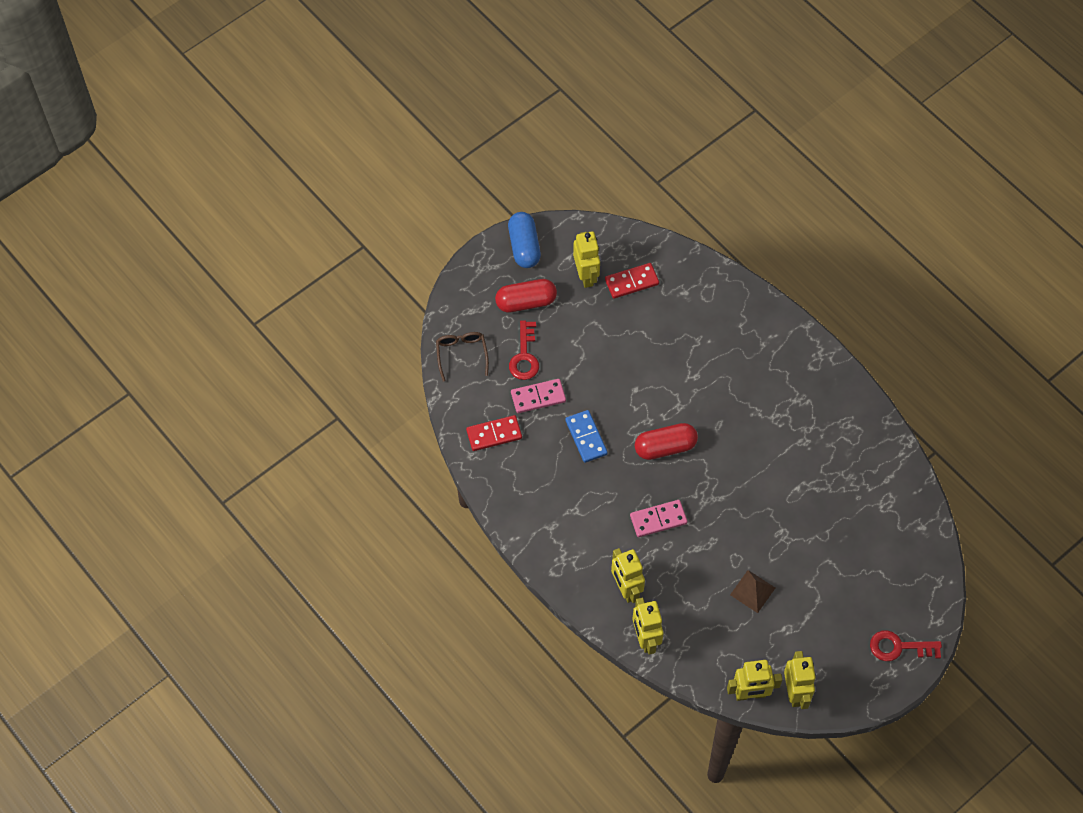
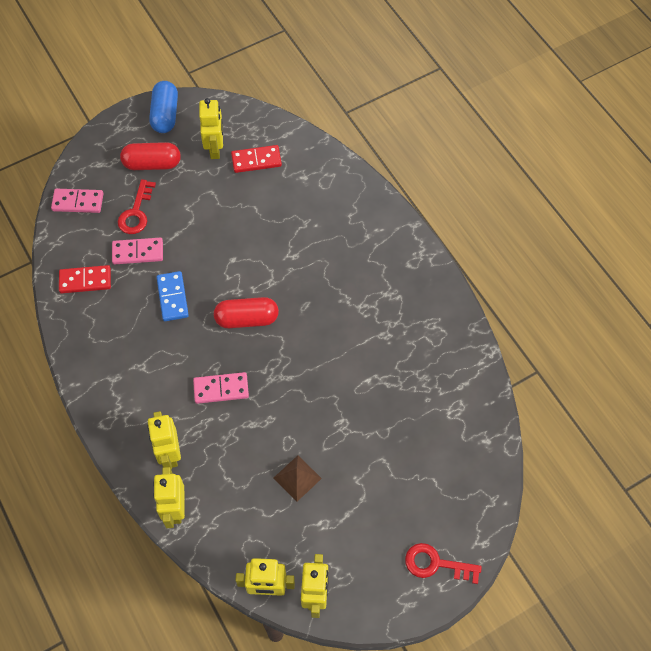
camera: 10 degrees right, 0 degrees up
brown glasses [436,332,489,382] -> pink domino [51,189,104,213]

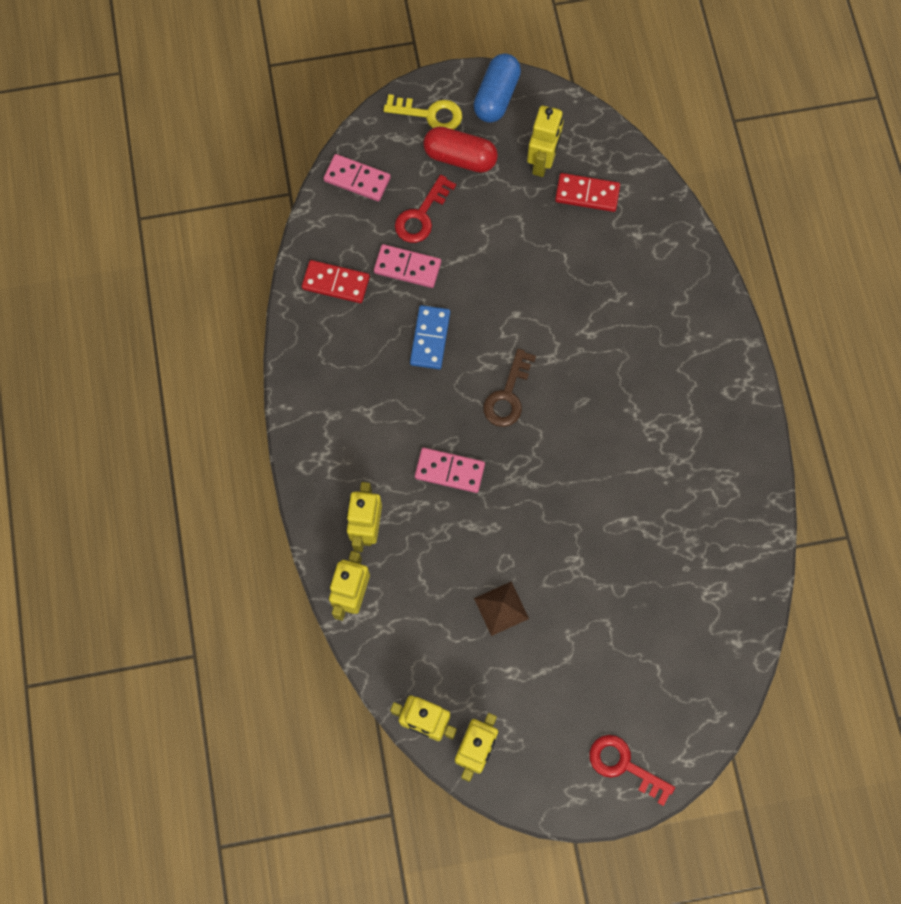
camera: 20 degrees right, 10 degrees up
red capsule [214,297,279,328] -> brown key [483,349,536,427]
none -> yellow key [383,94,462,130]

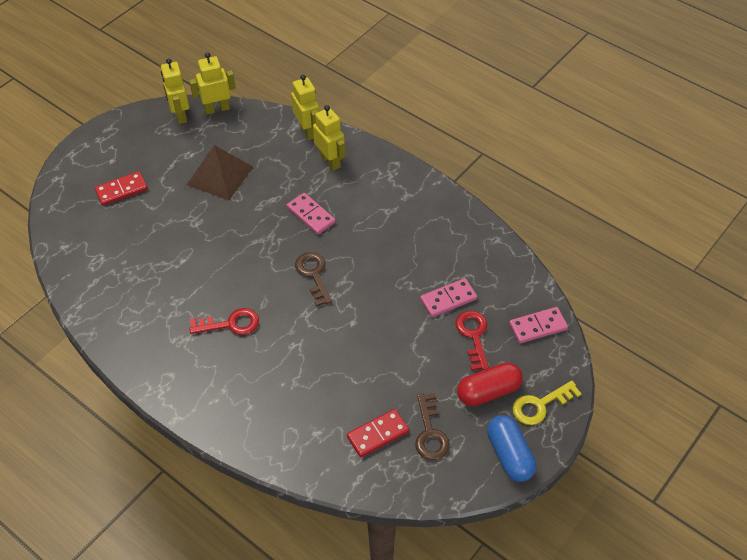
camera: 140 degrees right, 20 degrees down
red domino [302,260,370,303] -> red domino moved to [95,171,148,206]
blue domino [410,305,450,369] -> none
pink domino [415,448,485,493] -> pink domino turned 75 degrees clockwise [287,193,336,235]
brown pyramid [474,581,529,636] -> brown pyramid [187,145,253,200], size x1.67
yellow robot [527,106,563,177] -> brown key [415,393,450,460]
red key [589,735,675,806] -> red key moved to [189,308,259,335]

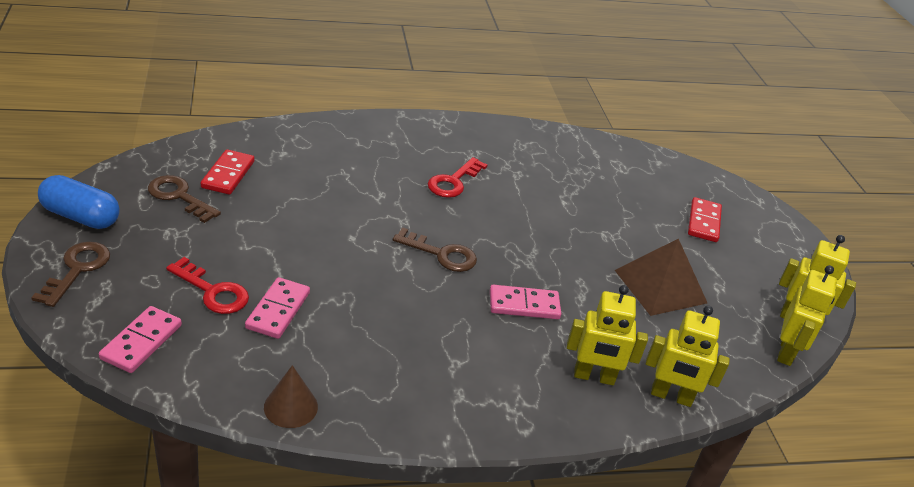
camera: 125 degrees right, 15 degrees down
red capsule [457,362,523,406] -> none
yellow key [512,381,582,425] -> brown key [31,241,110,307]
none -> brown cone [264,365,318,428]

